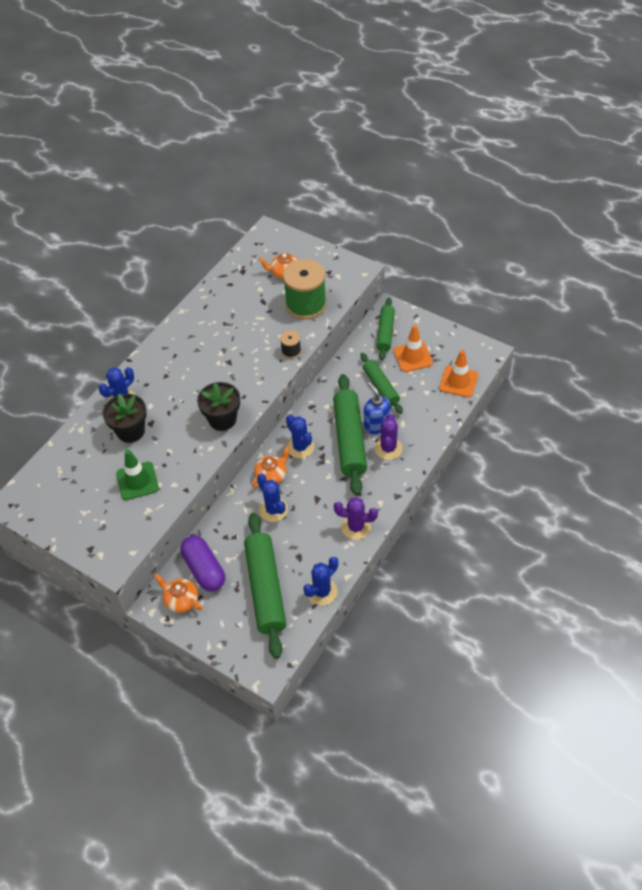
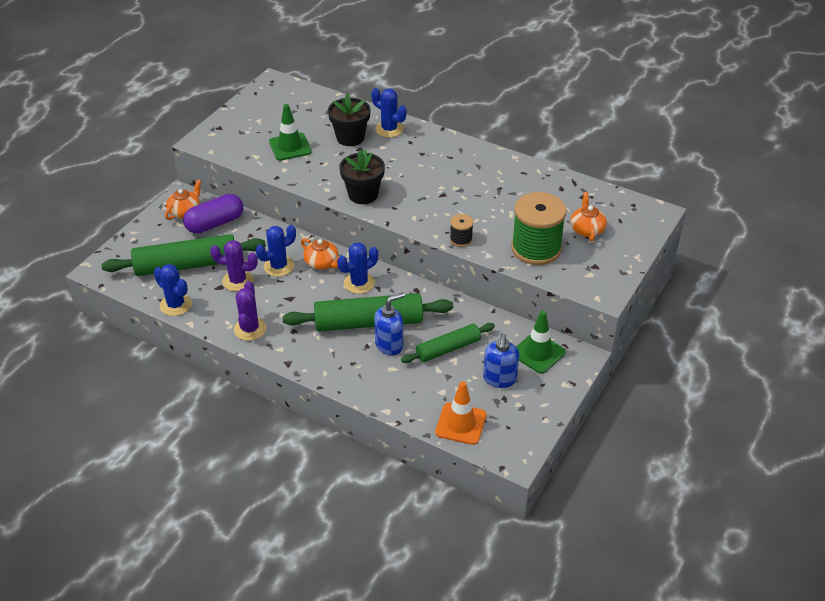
camera: 85 degrees right, 10 degrees down
purple cactus [375,414,403,460] -> purple cactus moved to [210,240,258,291]
green rolling pin [376,298,395,360] -> green traffic cone [516,311,566,374]
orange traffic cone [393,325,433,372] -> blue soap dispenser [483,333,519,388]

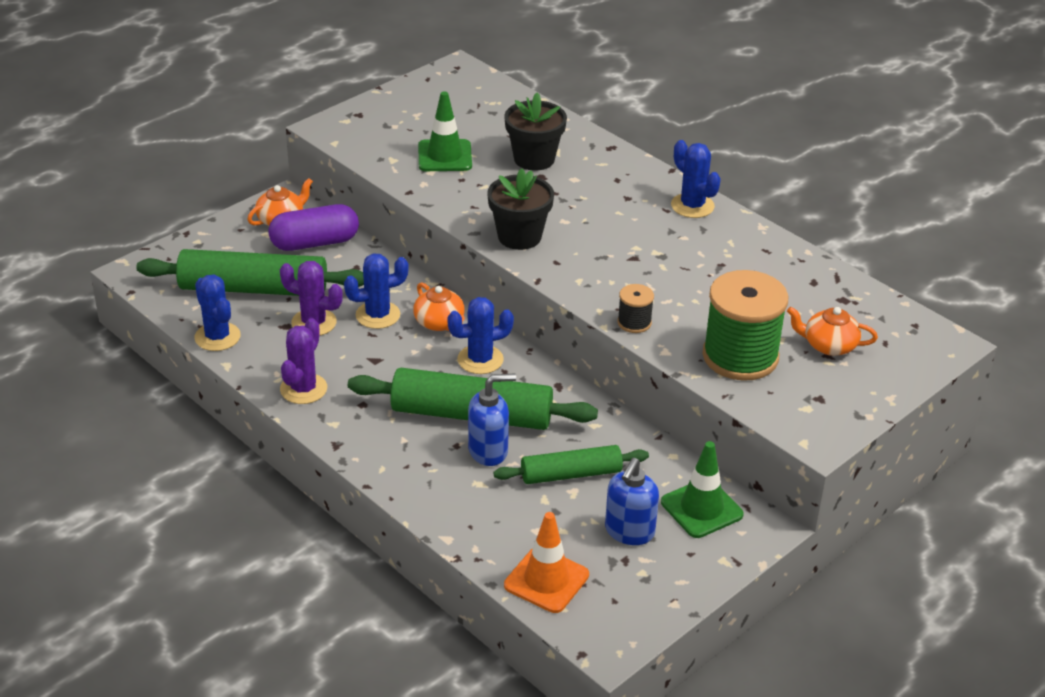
camera: 15 degrees right, 5 degrees down
blue cactus [372,88,407,138] -> blue cactus moved to [671,140,721,218]
orange teapot [571,192,607,241] -> orange teapot turned 90 degrees counterclockwise [787,307,878,356]

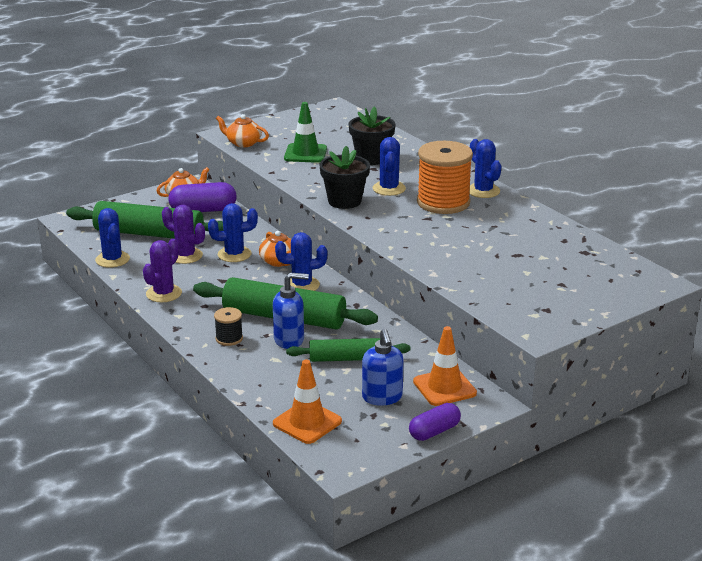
camera: 10 degrees right, 10 degrees down
blue soap dispenser [605,458,659,545] -> blue soap dispenser turned 45 degrees counterclockwise [362,329,404,406]
black spool [617,284,654,333] -> black spool moved to [214,307,243,346]
green traffic cone [661,441,744,538] -> orange traffic cone [413,326,477,406]
green spool [703,270,789,381] -> none
orange teapot [787,307,878,356] -> orange teapot moved to [216,114,269,147]
none -> blue cactus [372,137,406,196]
none -> purple capsule [409,403,461,441]
none -> orange spool [417,141,473,214]

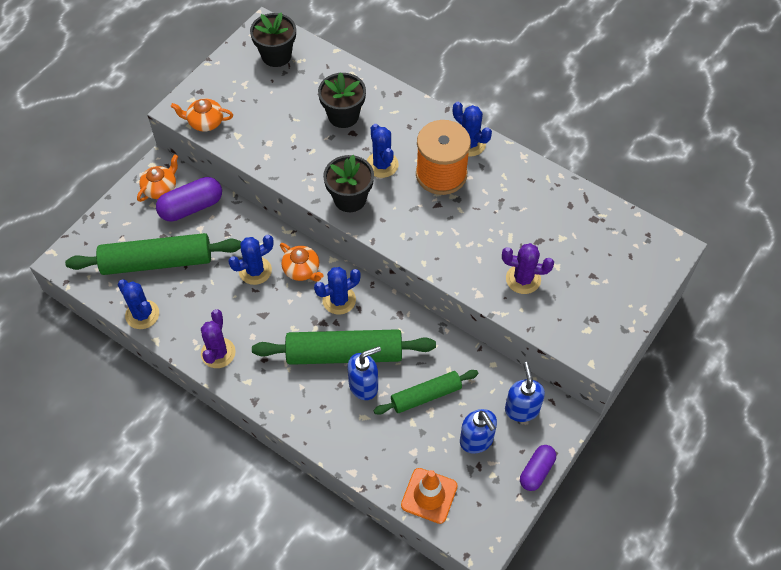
camera: 20 degrees left, 30 degrees up
purple cactus [162,205,205,264] -> purple cactus moved to [502,243,554,294]
black spool [214,307,243,346] -> none
green traffic cone [284,102,327,163] -> none
orange traffic cone [413,326,477,406] -> blue soap dispenser [505,362,545,422]
none -> black flower pot [250,12,296,67]

